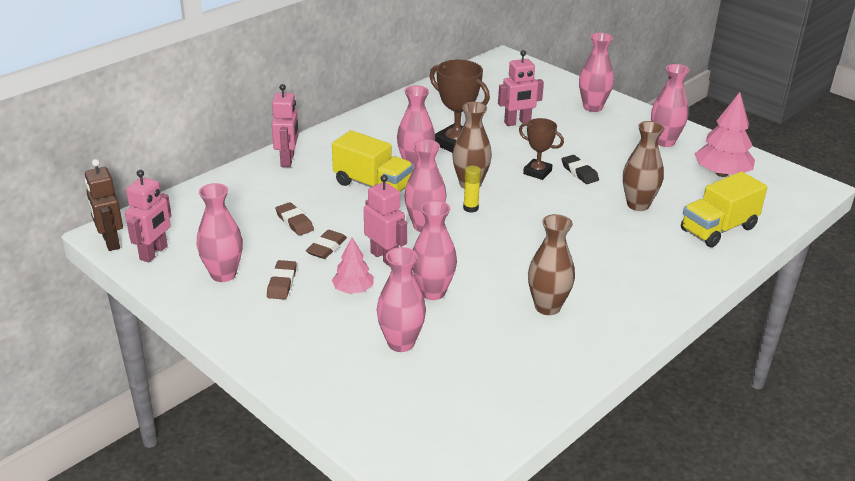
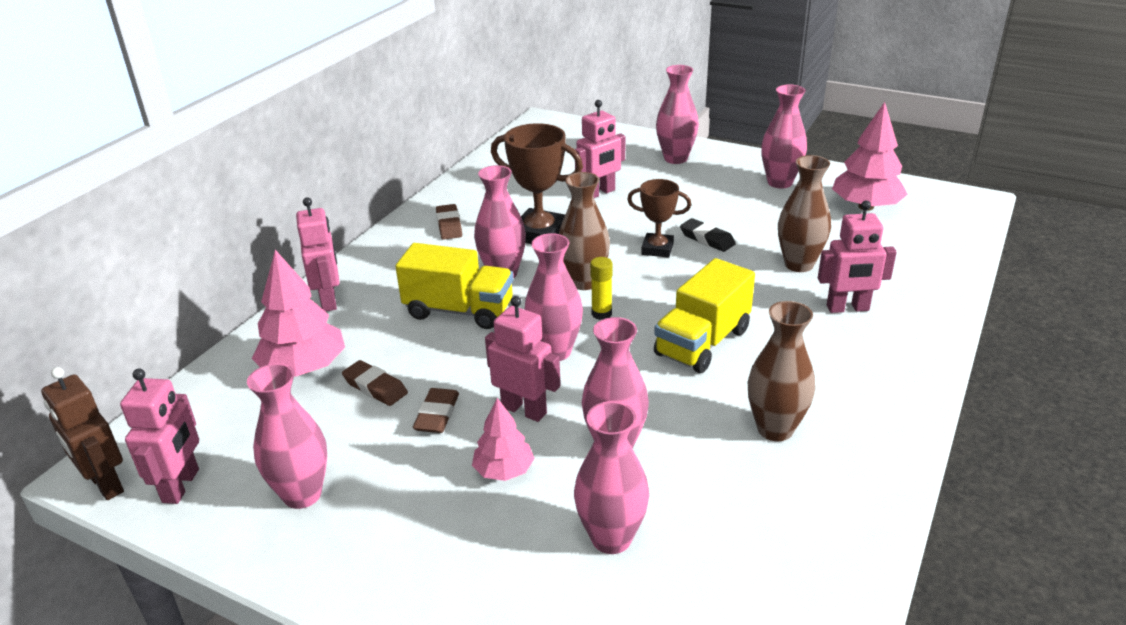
camera: 15 degrees left, 0 degrees up
brown eraser [267,260,297,300] -> brown eraser moved to [436,204,462,240]
yellow truck [681,171,767,247] -> yellow truck moved to [654,258,755,373]
none -> pink tree [252,250,345,377]
none -> pink robot [818,201,897,313]

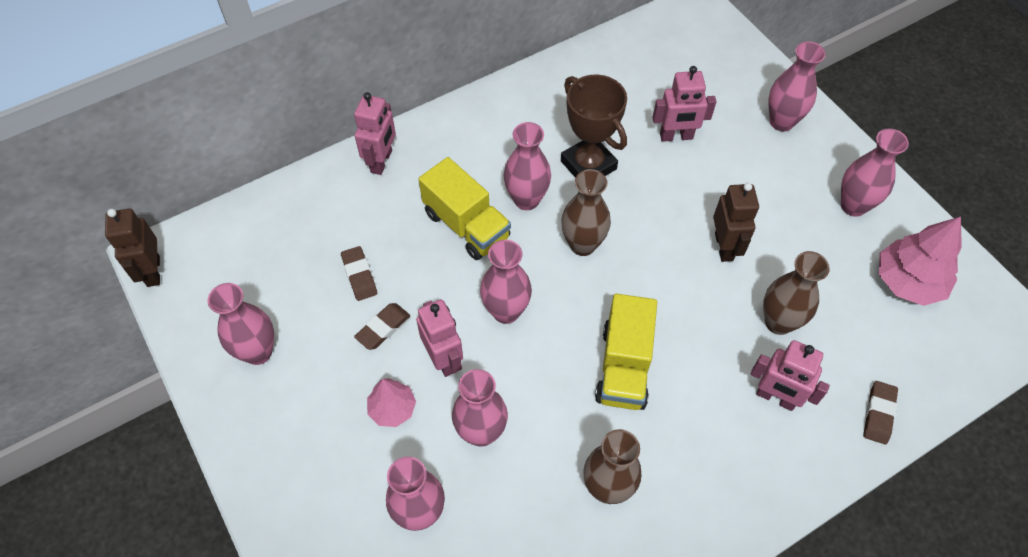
camera: 30 degrees right, 25 degrees up
pink robot [120,368,199,504] -> none
pink tree [252,250,345,377] -> none
brown eraser [436,204,462,240] -> brown eraser moved to [863,381,898,444]
yellow glue stick [590,257,613,320] -> none
brown trophy [627,179,691,258] -> none
yellow truck [654,258,755,373] -> yellow truck turned 60 degrees counterclockwise [595,294,657,410]
black eraser [680,218,736,252] -> brown robot [713,183,759,262]

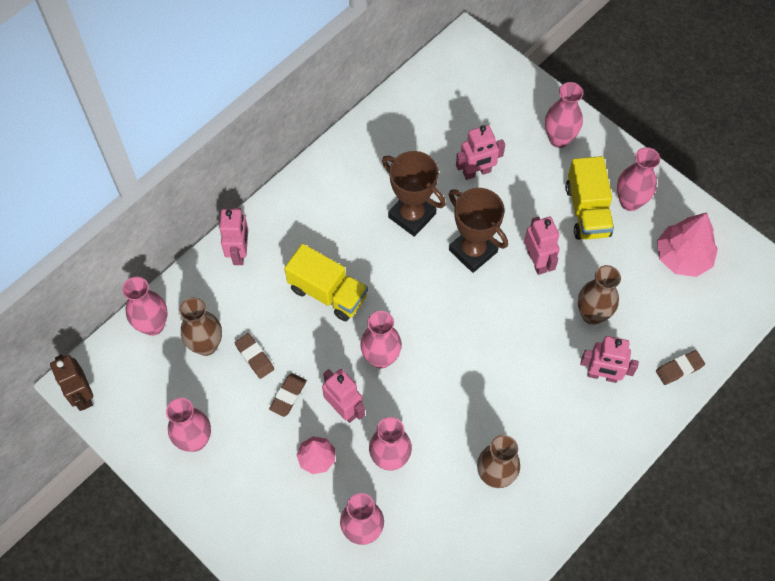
camera: 15 degrees left, 5 degrees up
pink vase [504,122,551,210] -> pink vase moved to [122,277,168,336]
brown vase [561,169,611,256] -> brown vase moved to [179,297,222,356]
yellow truck [595,294,657,410] -> yellow truck moved to [566,156,614,240]
brown robot [713,183,759,262] -> pink robot [524,216,560,275]
brown eraser [863,381,898,444] -> brown eraser turned 60 degrees clockwise [656,350,705,385]
none -> brown trophy [449,188,508,273]

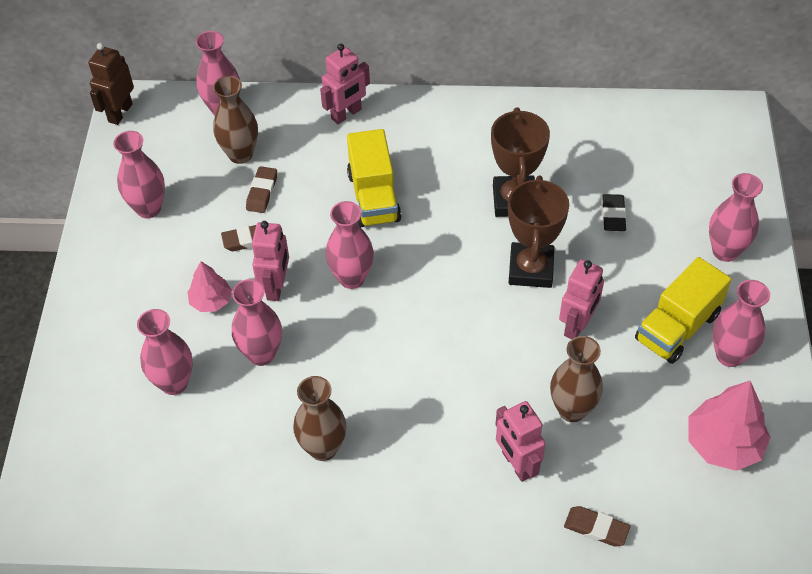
camera: 50 degrees right, 10 degrees down
pink robot [456,125,505,180] -> black eraser [602,194,626,231]

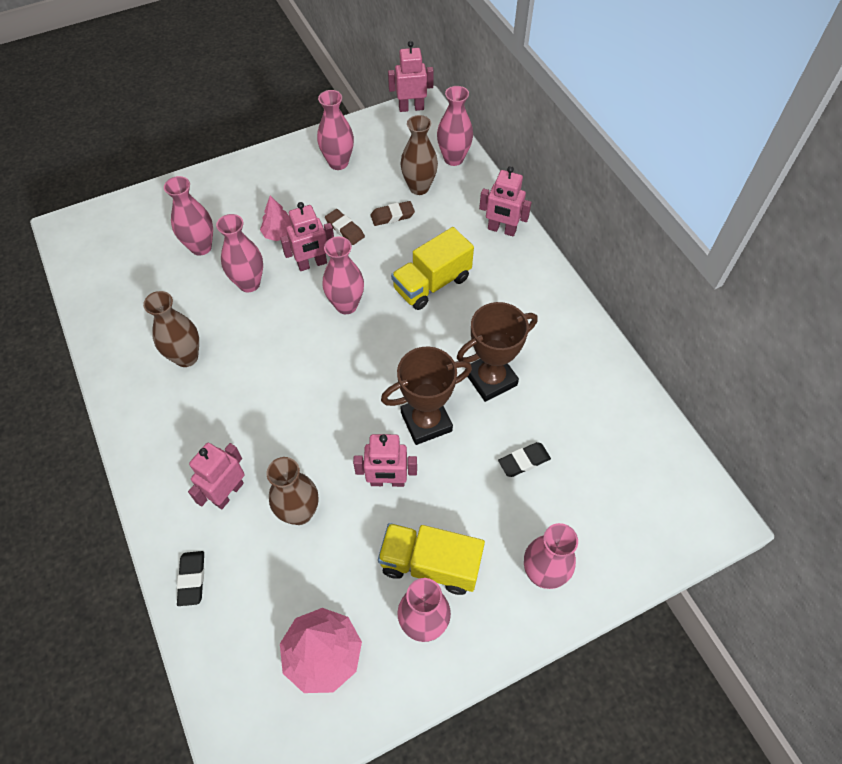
camera: 60 degrees right, 5 degrees up
brown robot [88,43,134,125] -> pink robot [388,41,434,112]
brown eraser [564,506,630,547] -> black eraser [177,551,204,606]

